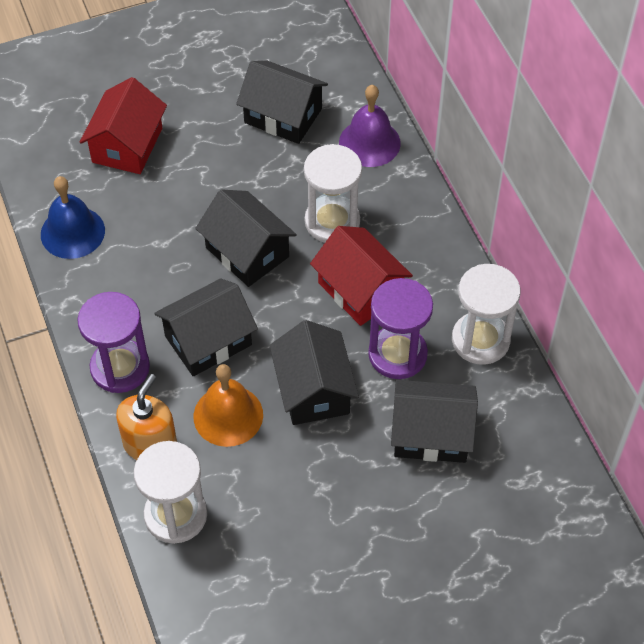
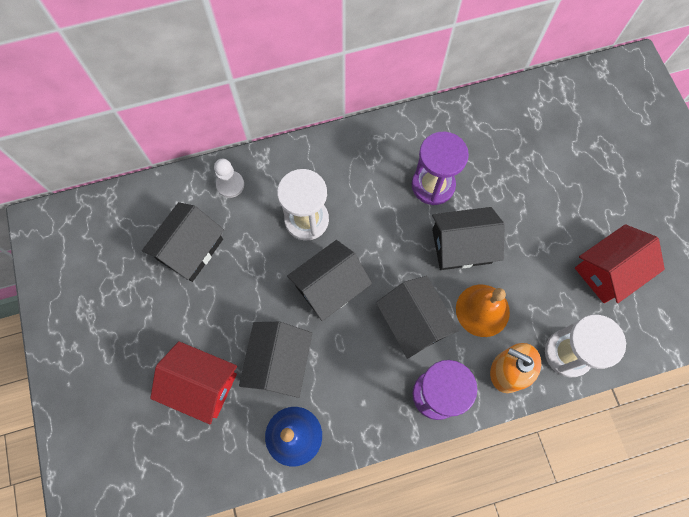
camera: 85 degrees left, 15 degrees up
red house [310,226,413,326] -> red house moved to [575,224,665,303]
purple bell [339,85,401,167] -> white pawn [214,159,244,198]
black house [391,380,478,463] -> black house moved to [239,322,312,398]
white hourglass [452,264,521,365] -> none

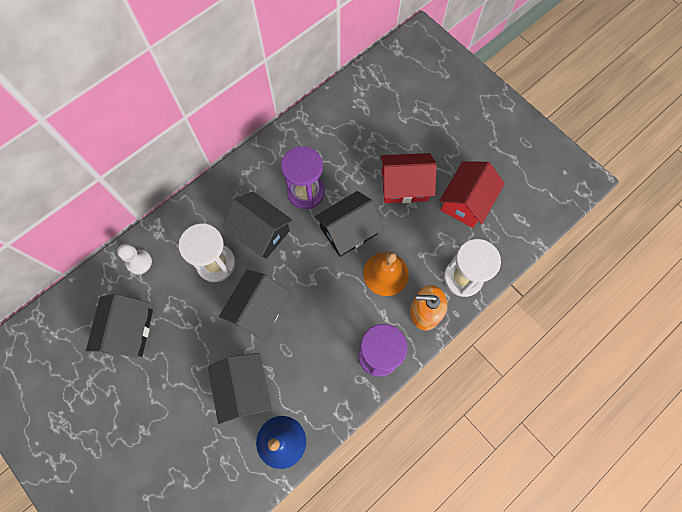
camera: 25 degrees left, 0 degrees up
red house [150,341,237,425] -> red house moved to [380,153,437,203]
black house [376,276,459,359] -> black house moved to [222,192,293,259]

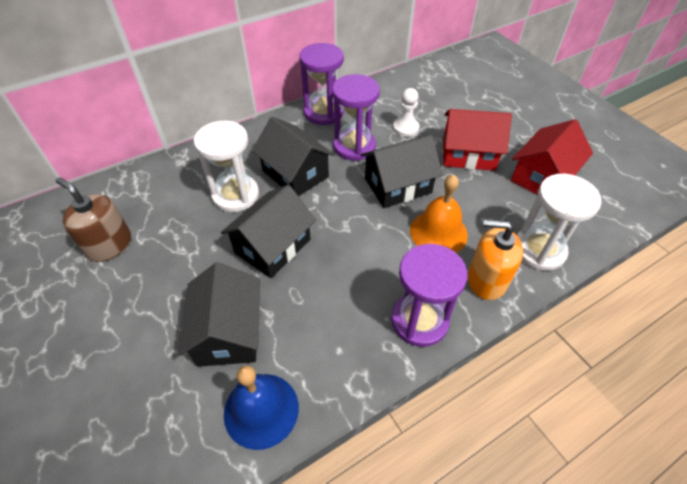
camera: 10 degrees right, 20 degrees down
black house [86,294,153,357] -> brown soap dispenser [56,177,131,262]
white pawn [117,244,152,274] -> white pawn moved to [393,88,419,137]
none -> purple hourglass [299,43,344,125]

